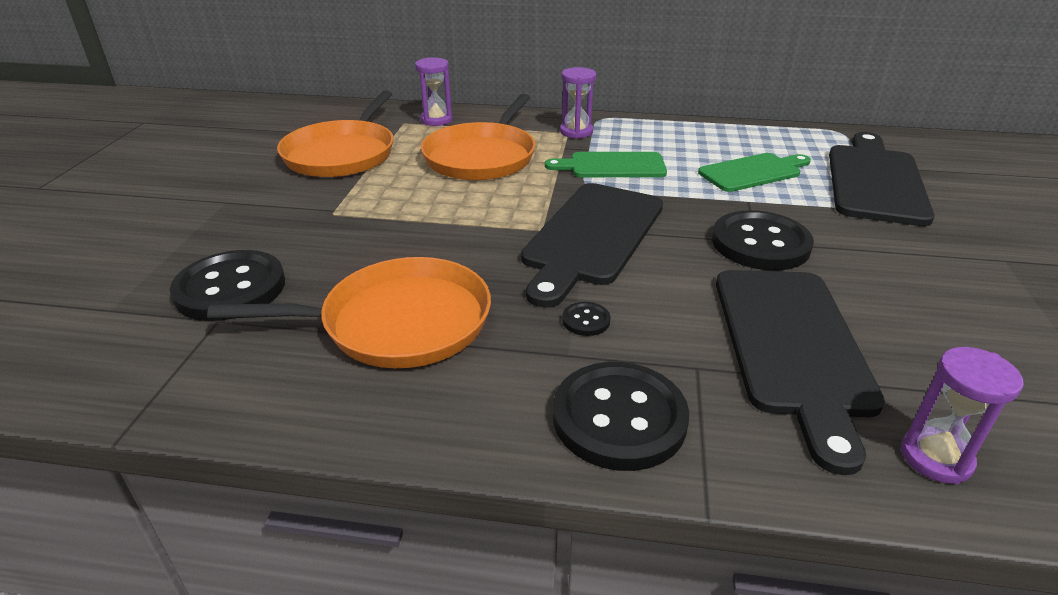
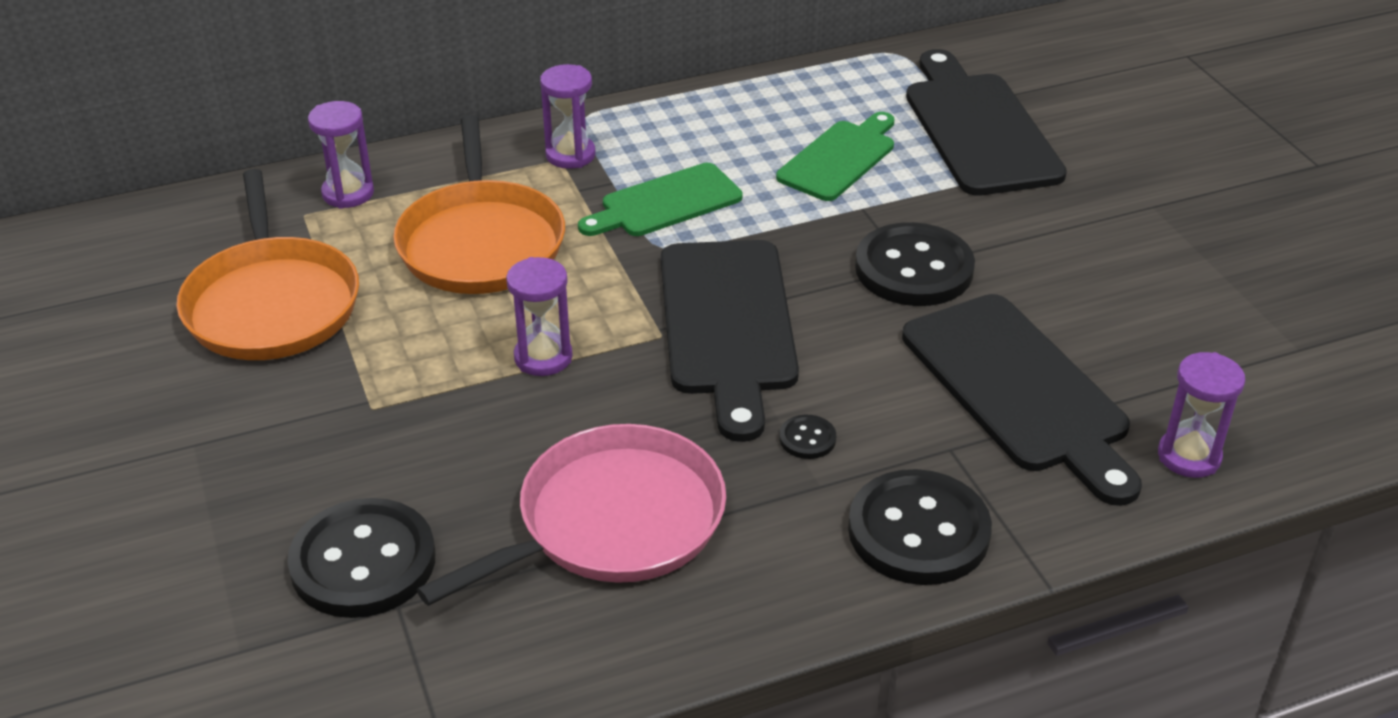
camera: 30 degrees left, 5 degrees up
orange pan [207,257,491,368] -> pink pan [416,424,726,606]
none -> purple hourglass [506,257,573,376]

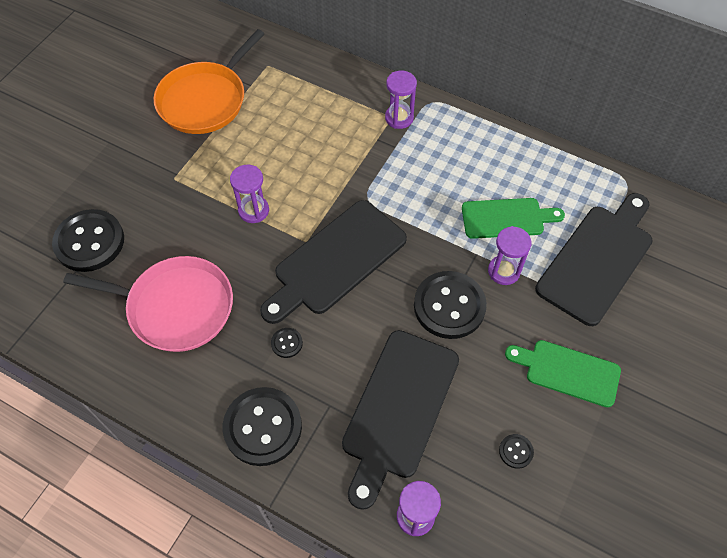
camera: 50 degrees right, 20 degrees up
purple hourglass [308,101,374,209] -> purple hourglass moved to [488,226,532,285]
orange pan [393,115,565,294] -> none
green cutting board [578,163,743,236] -> green cutting board moved to [505,340,621,407]
none -> black button [499,434,534,469]

